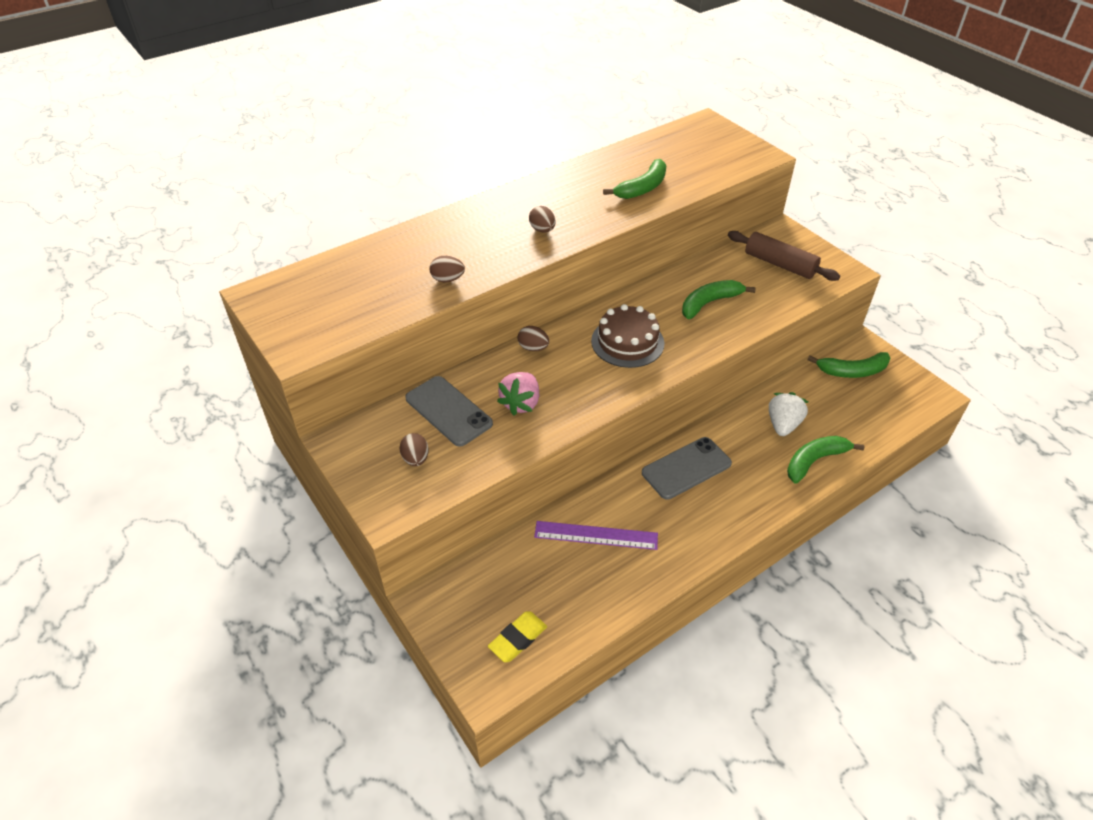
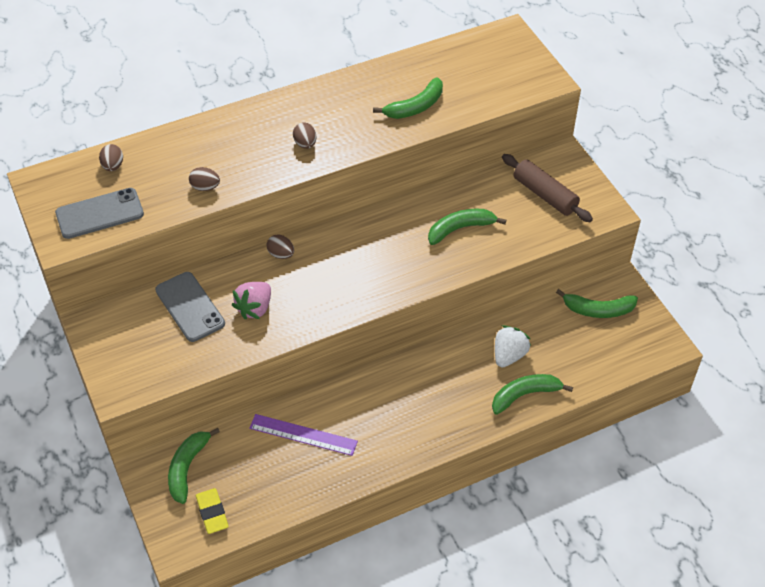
camera: 10 degrees right, 5 degrees up
brown egg [399,433,429,466] -> brown egg moved to [99,144,123,171]
yellow eraser [488,611,547,662] -> yellow eraser turned 75 degrees counterclockwise [196,488,229,534]
brown cake [591,304,664,368] -> none
grey phone [642,437,732,500] -> grey phone moved to [55,188,144,239]
none -> green banana [168,428,220,504]

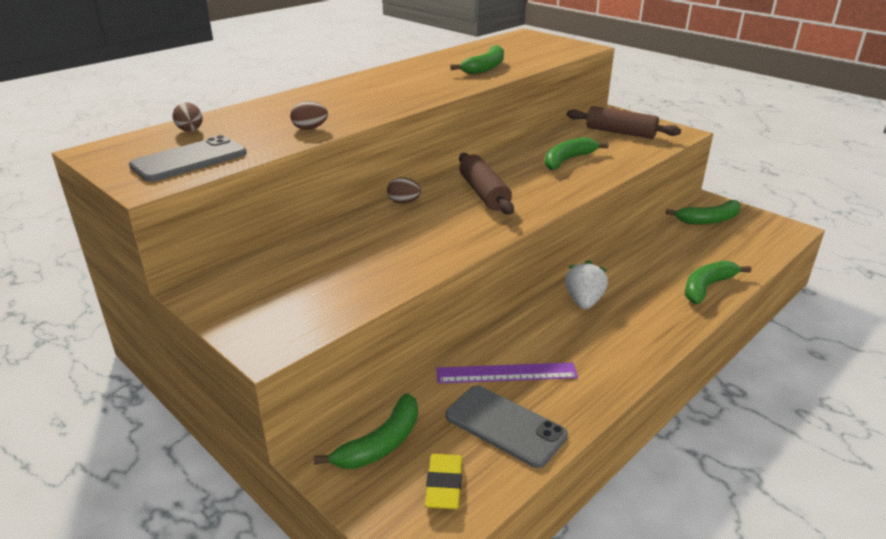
camera: 20 degrees left, 20 degrees down
grey phone [155,272,225,342] -> grey phone moved to [446,385,568,468]
green banana [168,428,220,504] -> green banana turned 135 degrees counterclockwise [314,393,418,469]
yellow eraser [196,488,229,534] -> yellow eraser turned 45 degrees clockwise [425,454,462,509]
pink strawberry [232,282,271,319] -> none
brown egg [293,122,317,149] -> none
white strawberry [495,325,531,368] -> white strawberry moved to [565,260,608,309]
none -> brown rolling pin [459,153,514,215]

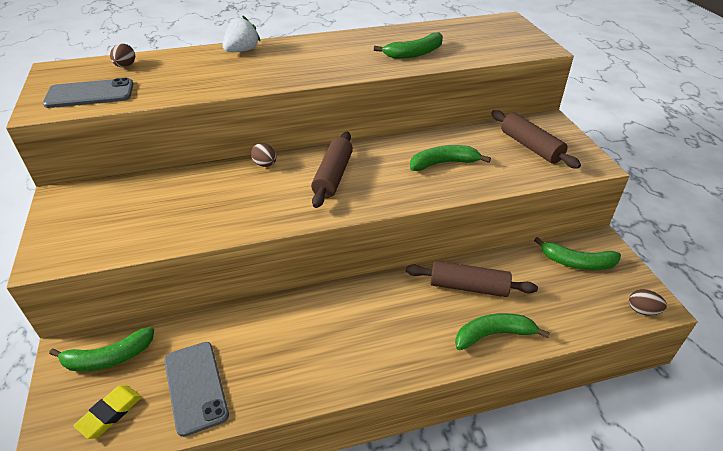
camera: 30 degrees right, 10 degrees up
brown egg [290,101,328,130] -> brown egg moved to [629,289,667,315]
purple ruler [436,362,578,383] -> none
white strawberry [565,260,608,309] -> white strawberry moved to [222,15,261,52]
none -> brown rolling pin [406,261,538,297]

